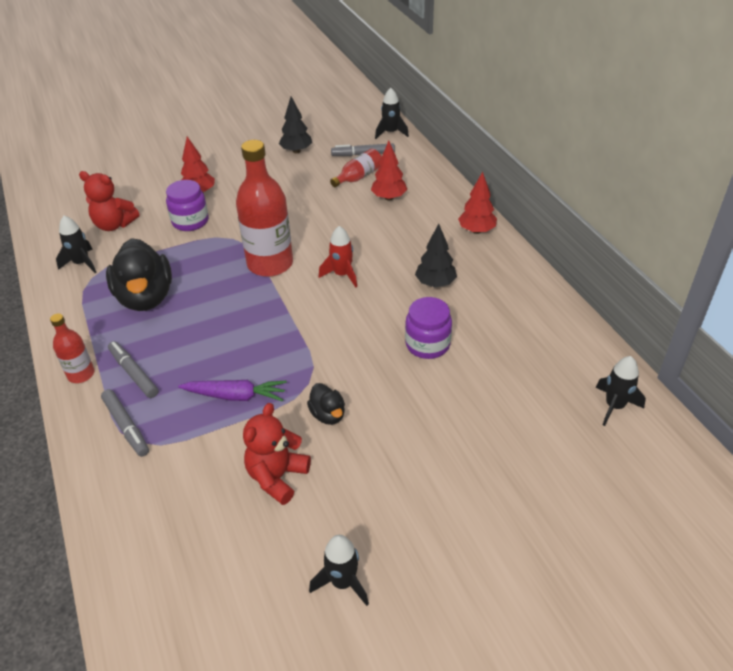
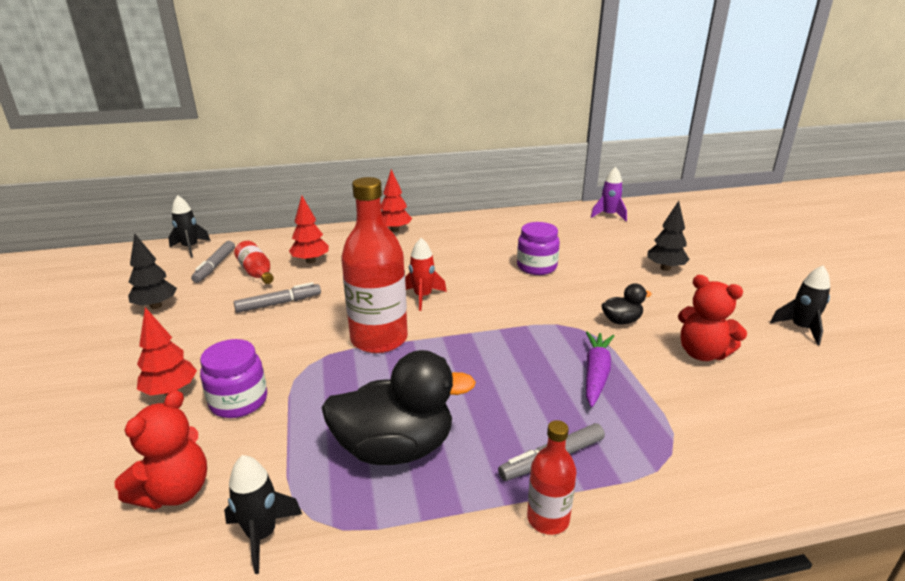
camera: 80 degrees left, 15 degrees down
grey marker [101,389,149,457] -> grey marker moved to [234,282,321,313]
black tree [415,224,457,287] -> black tree moved to [647,201,690,271]
black rocket [596,356,646,426] -> purple rocket [591,167,627,221]

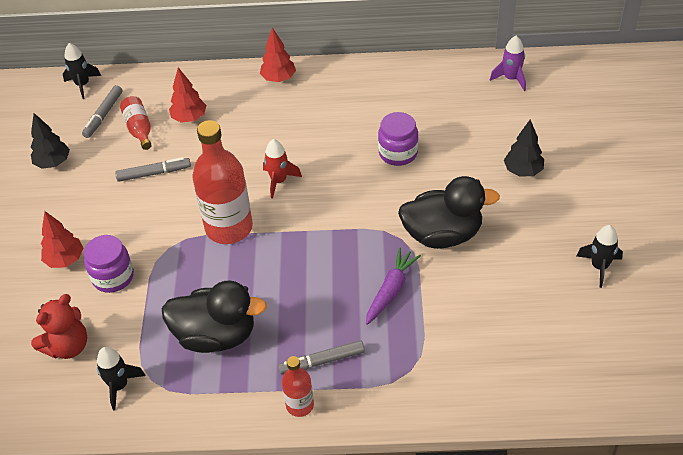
camera: 15 degrees right, 20 degrees up
black duck [602,283,652,324] -> black duck [398,176,500,249], size x2.09
red teddy bear [678,275,747,361] -> none

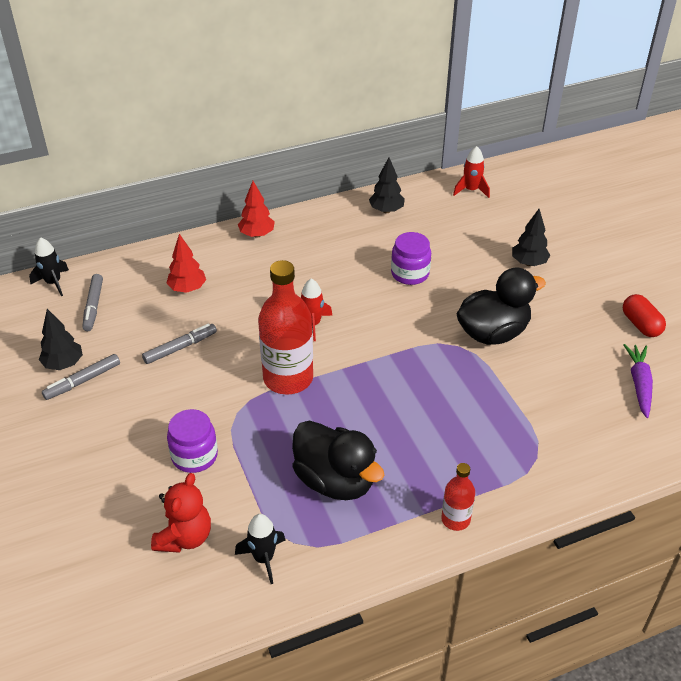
camera: 25 degrees left, 5 degrees down
red tree [41,211,83,268] -> none
red bottle [120,96,152,150] -> none
black duck [162,280,267,353] -> black duck turned 60 degrees clockwise [292,421,384,500]
grey marker [278,340,365,375] -> grey marker moved to [42,354,120,400]
purple carrot [366,247,421,325] -> purple carrot moved to [624,344,653,418]
purple rocket [490,36,526,91] -> red rocket [453,146,490,198]
black rocket [576,225,623,288] -> red capsule [623,294,666,337]
none -> black tree [369,157,405,213]

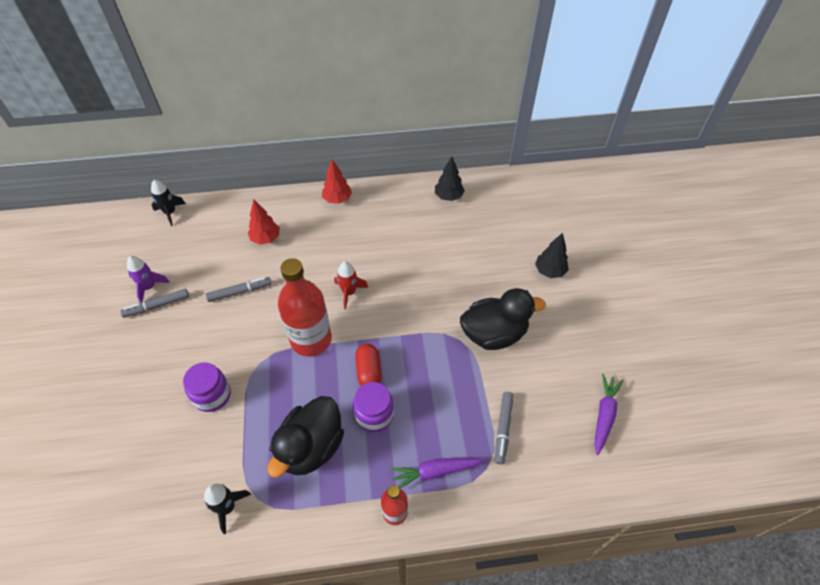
camera: 15 degrees right, 10 degrees up
black tree [39,309,83,370] -> purple rocket [127,256,170,302]
grey marker [82,274,103,331] -> grey marker moved to [495,392,514,465]
red teddy bear [151,473,211,553] -> none
black duck [292,421,384,500] -> black duck turned 60 degrees clockwise [268,396,344,477]
purple jar [391,232,431,285] -> purple jar moved to [353,382,394,432]
red rocket [453,146,490,198] -> none
red capsule [623,294,666,337] -> red capsule moved to [355,344,382,386]
none -> purple carrot [390,458,484,488]

